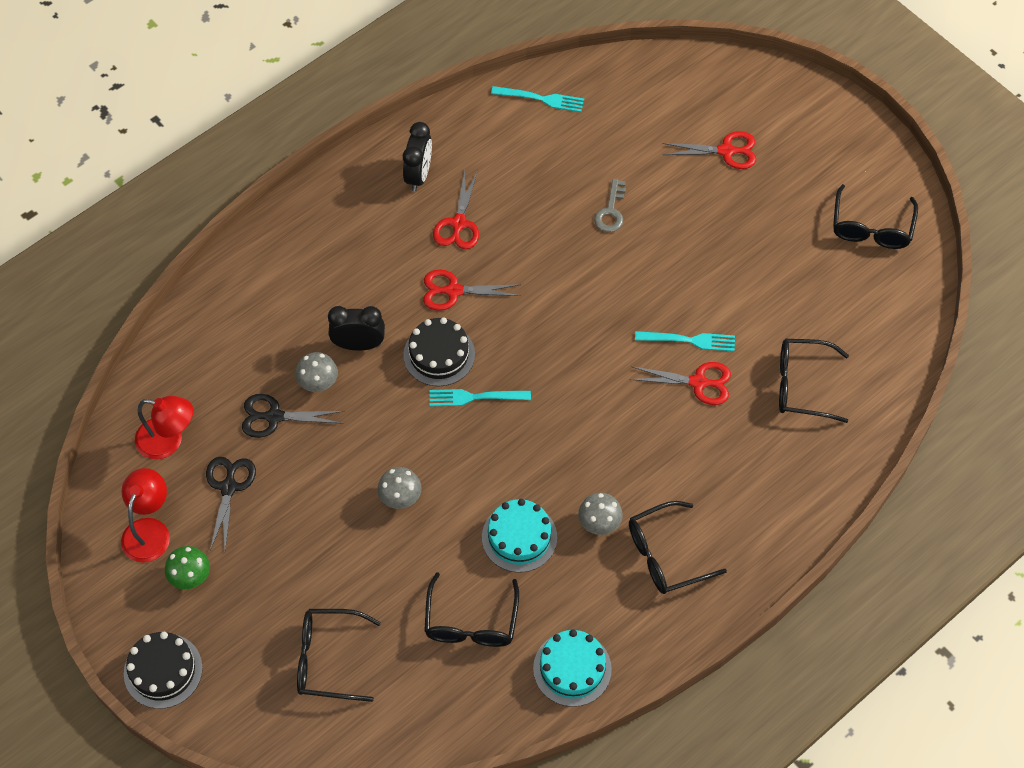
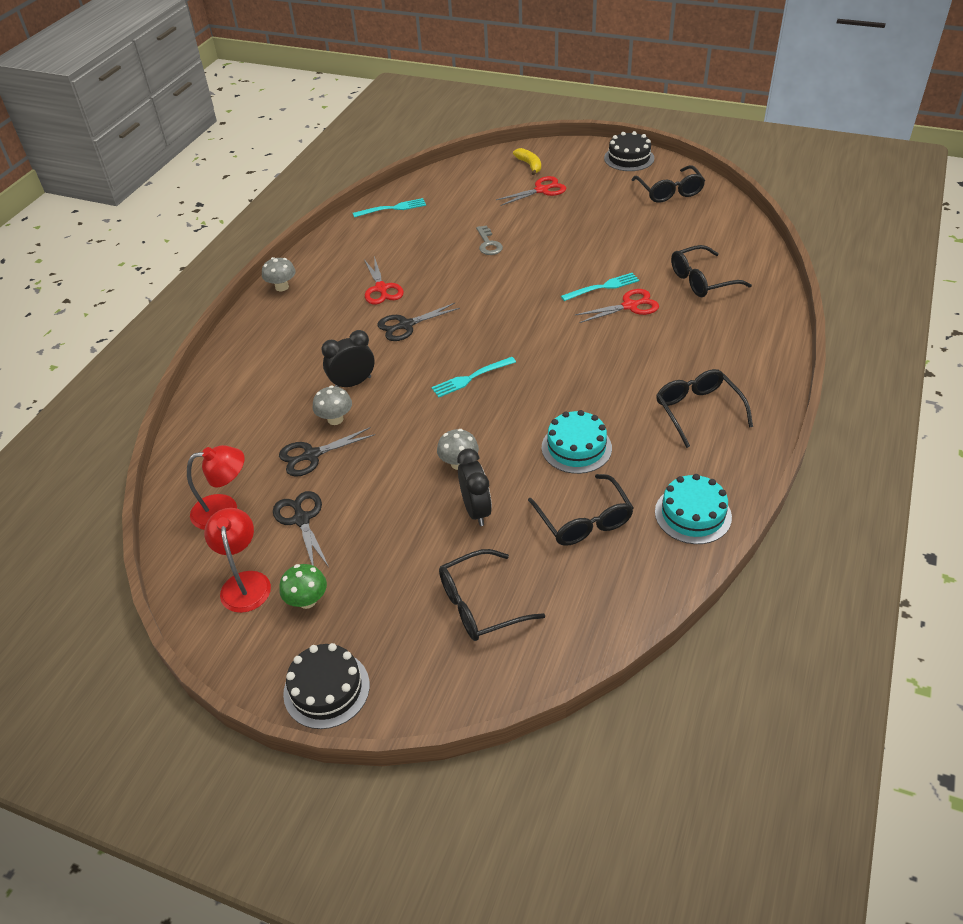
camera: 25 degrees left, 15 degrees down
black clock [403,122,432,191] -> black clock moved to [457,448,492,526]
black cake [403,317,475,386] -> black cake moved to [604,131,654,171]
red scissors [423,269,521,311] -> black scissors [378,303,460,341]
grey mushroom [578,493,623,535] -> grey mushroom moved to [262,257,296,291]
black glasses [629,501,727,594] -> black glasses turned 120 degrees clockwise [656,369,753,448]
none -> yellow banana [513,148,541,175]

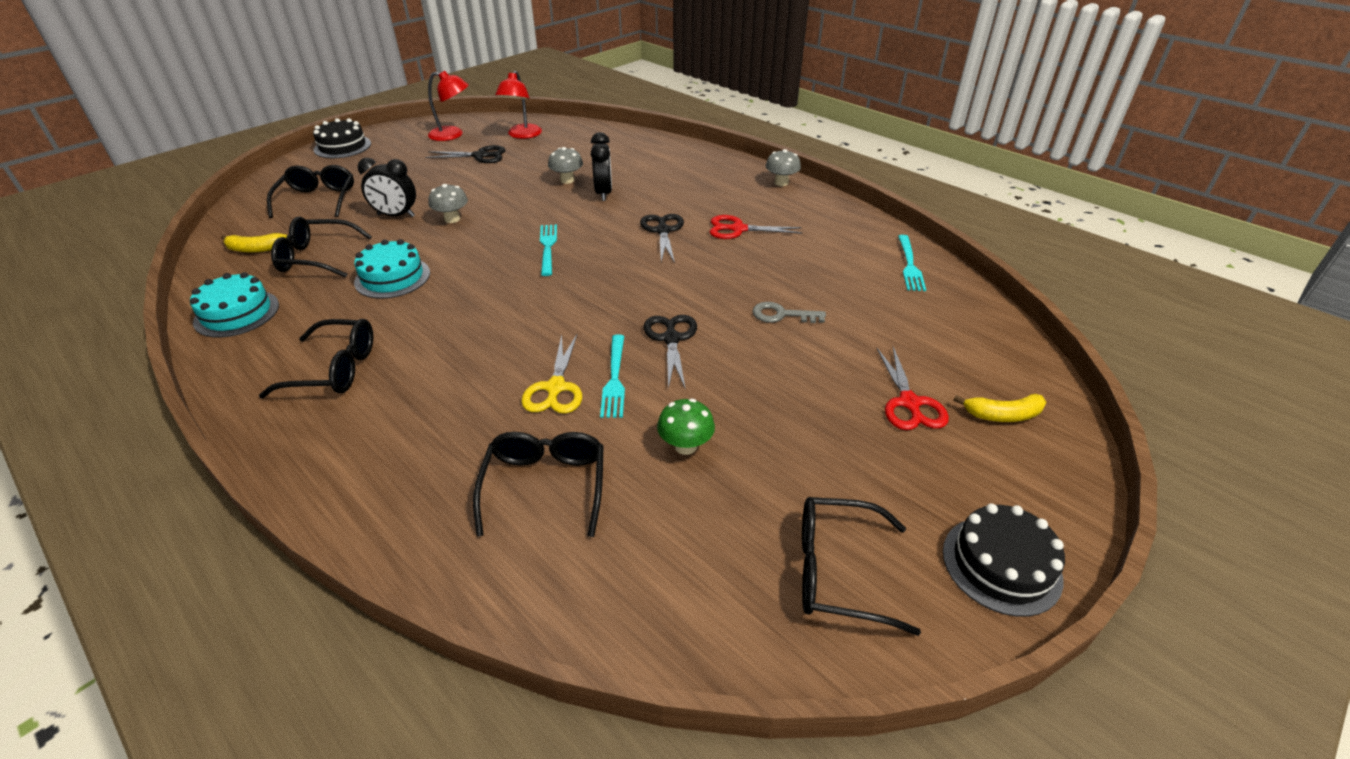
camera: 110 degrees right, 5 degrees down
black scissors [279,427,375,477] -> black scissors moved to [644,315,697,390]
green mushroom [279,564,327,609] -> green mushroom moved to [657,399,715,455]
red scissors [575,289,659,323] -> yellow scissors [521,334,582,414]
none -> yellow banana [221,233,287,253]

